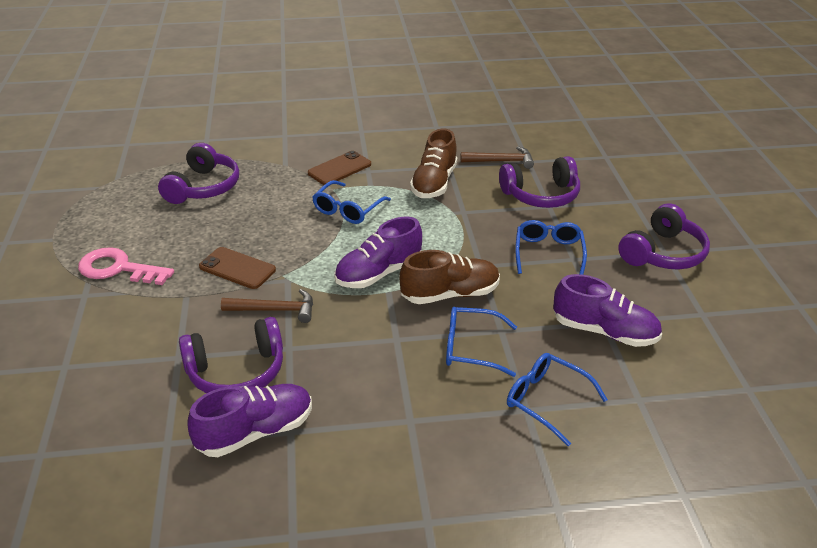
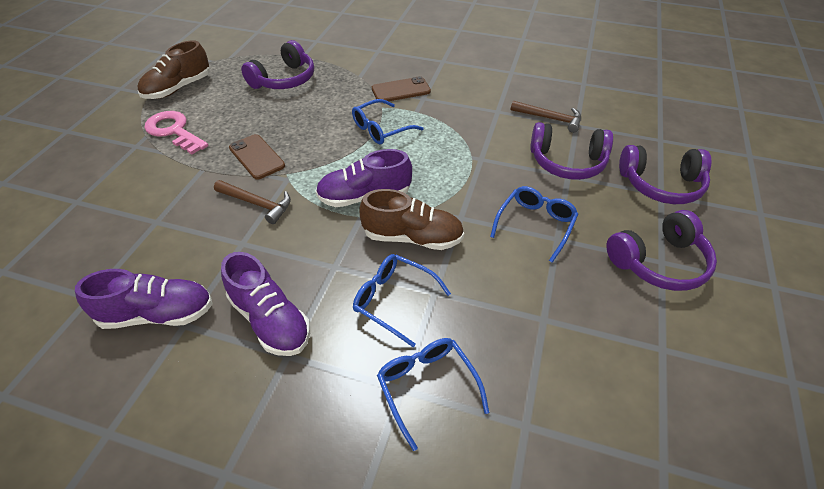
camera: 25 degrees right, 10 degrees up
purple headphones [179,317,283,393] -> purple headphones moved to [619,145,711,204]
brown shoe [410,128,457,198] -> brown shoe moved to [137,40,210,99]
purple shoe [554,274,662,347] -> purple shoe moved to [221,252,310,356]

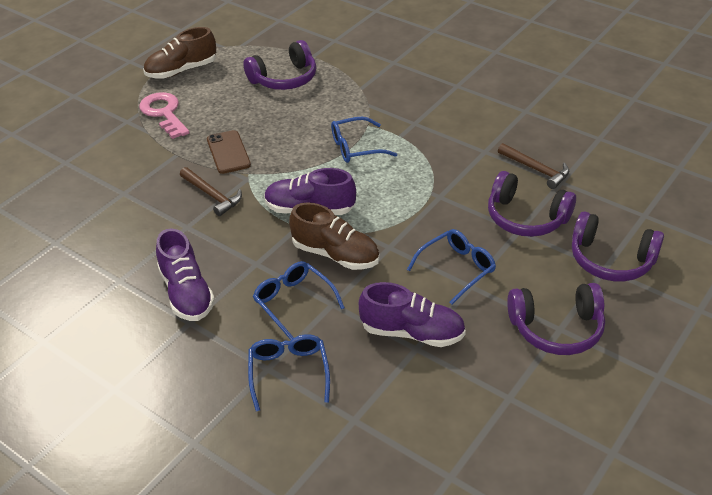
camera: 20 degrees right, 5 degrees down
purple shoe [75,269,212,329] -> purple shoe moved to [359,282,466,347]
brown phone [372,76,431,101] -> none

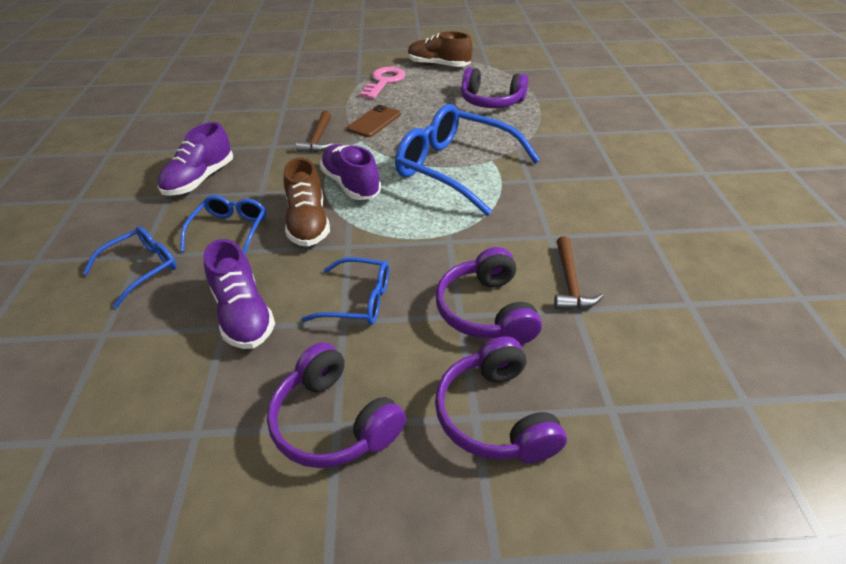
camera: 50 degrees right, 0 degrees up
blue glasses [331,117,398,163] -> blue glasses [395,104,540,216], size x1.90

